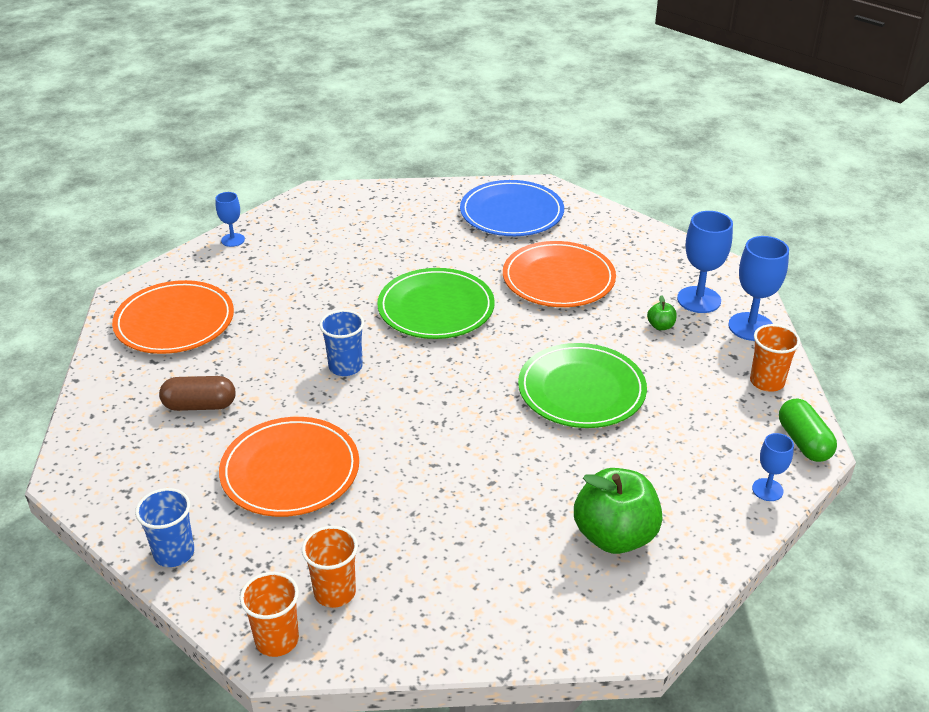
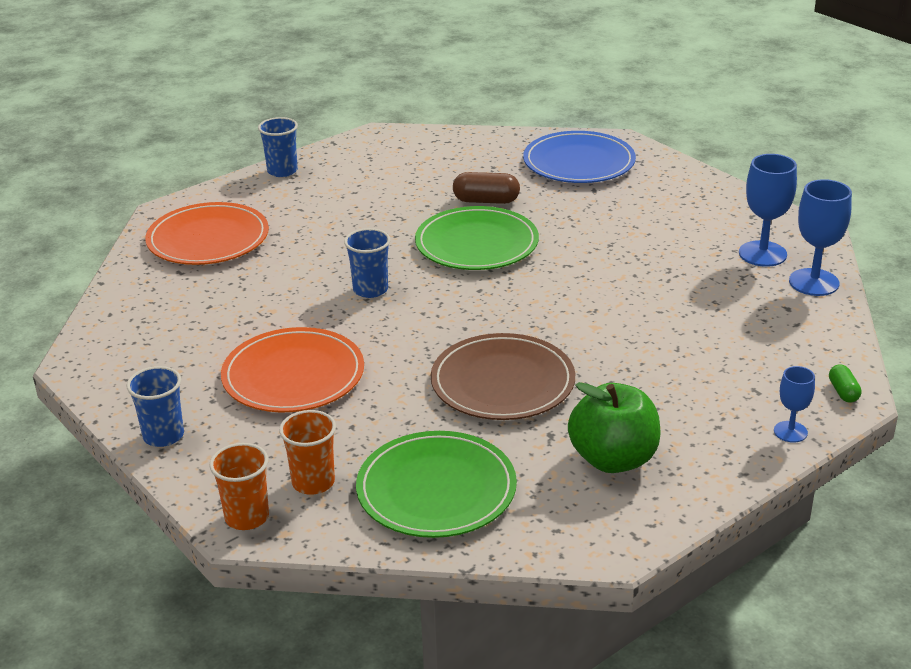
camera: 10 degrees right, 5 degrees down
brown capsule [159,376,235,411] -> brown capsule moved to [453,172,520,204]
blue goblet [215,192,245,247] -> blue cup [258,117,298,177]
orange plate [503,241,616,307] -> none
green plate [518,343,647,428] -> green plate moved to [356,431,517,538]
green apple [647,295,677,330] -> none
orange cup [750,324,800,392] -> none
green capsule [779,398,837,462] -> green capsule [829,364,862,403], size x0.58
none -> brown plate [431,333,575,420]

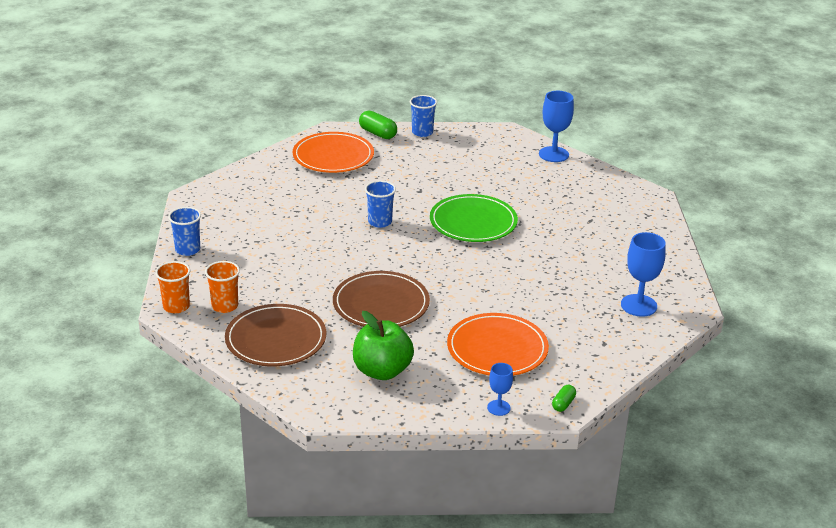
camera: 35 degrees right, 0 degrees up
orange plate [221,327,364,412] -> orange plate moved to [447,313,549,376]
green plate [356,431,517,538] -> brown plate [225,304,326,366]
brown capsule [453,172,520,204] -> none
blue plate [523,131,636,183] -> none
blue goblet [789,179,852,296] -> blue goblet moved to [539,91,574,162]
none -> green capsule [359,111,397,139]

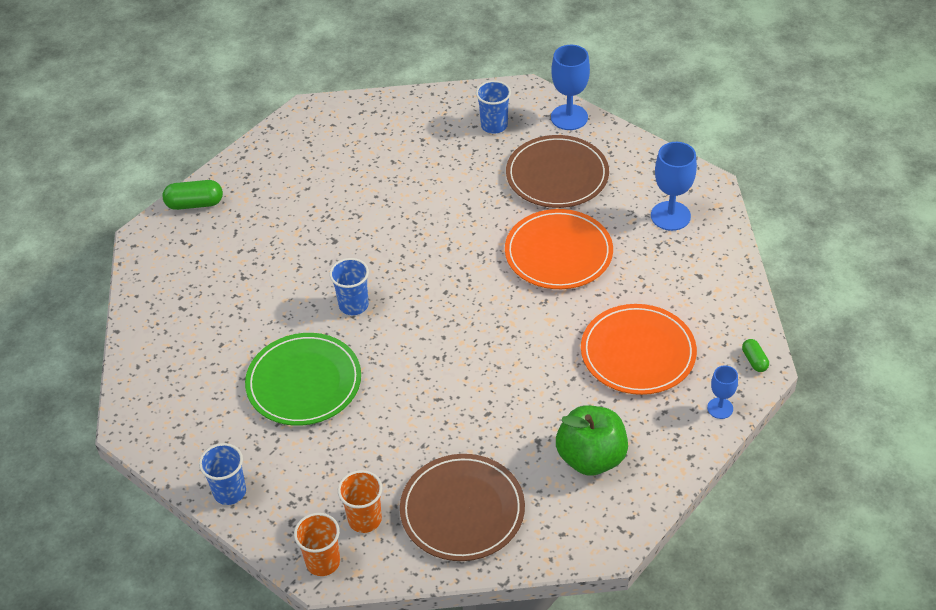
camera: 45 degrees left, 15 degrees up
orange plate [293,132,374,173] -> orange plate moved to [505,209,613,289]
brown plate [333,271,430,327] -> brown plate moved to [506,135,609,208]
blue cup [410,95,437,137] -> blue cup moved to [476,80,511,134]
green plate [430,194,518,242] -> green plate moved to [245,333,361,426]
blue goblet [539,91,574,162] -> blue goblet moved to [551,45,590,130]

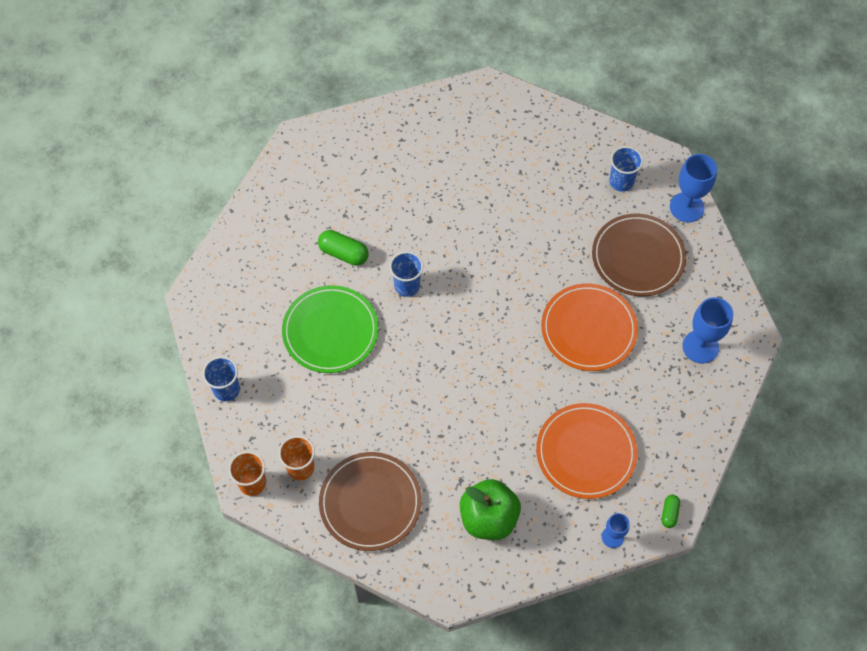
camera: 30 degrees right, 15 degrees up
green capsule [162,180,223,210] -> green capsule moved to [318,230,368,266]

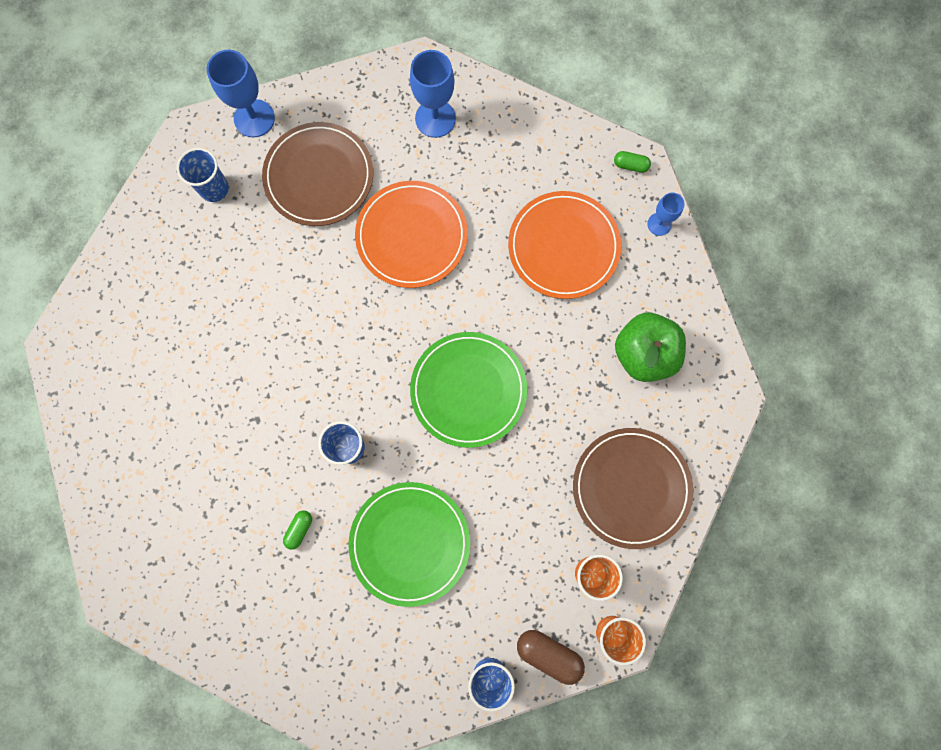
camera: 90 degrees left, 15 degrees up
green capsule [318,230,368,266] -> green capsule [283,511,312,550], size x0.58
none -> green plate [410,332,527,448]
none -> brown capsule [517,630,585,685]

